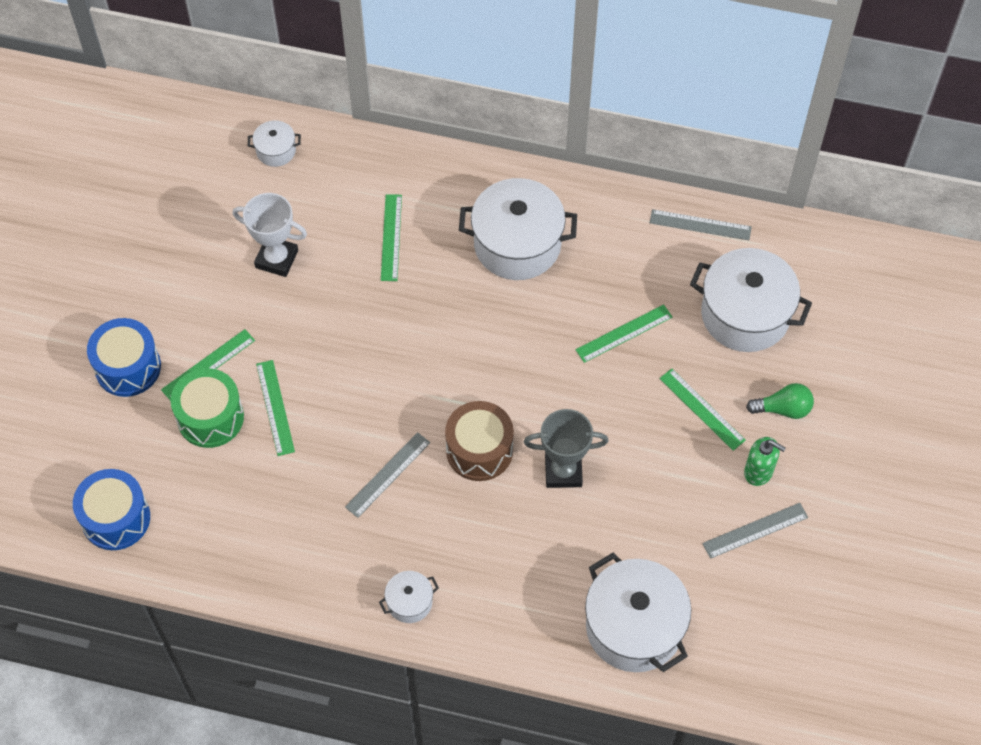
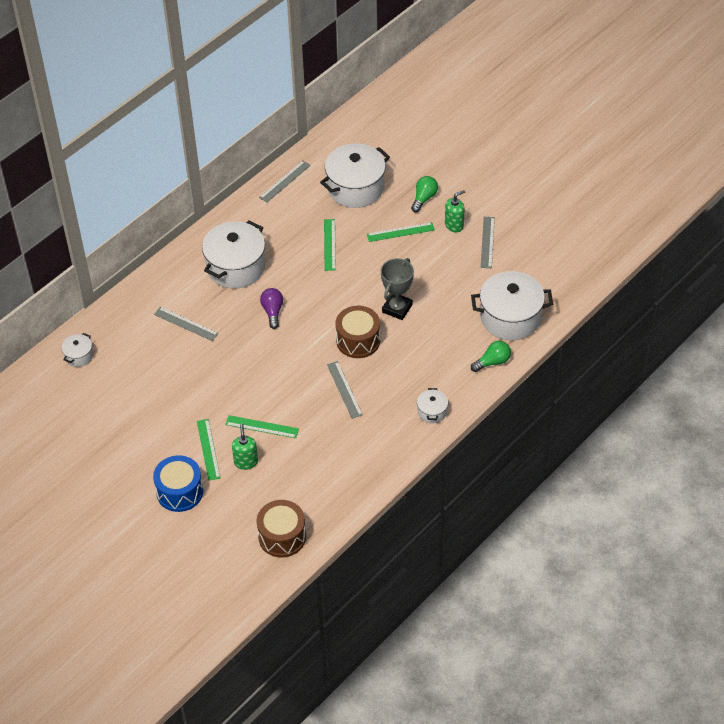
camera: 60 degrees left, 10 degrees down
blue drum [73,469,150,550] -> brown drum [256,500,306,557]
green drum [171,368,244,448] -> green soap dispenser [232,424,258,470]
white trophy [233,193,307,277] -> none
green ruler [381,194,402,281] -> grey ruler [154,307,219,341]
none -> purple light bulb [260,288,283,329]
none -> green light bulb [471,341,511,372]

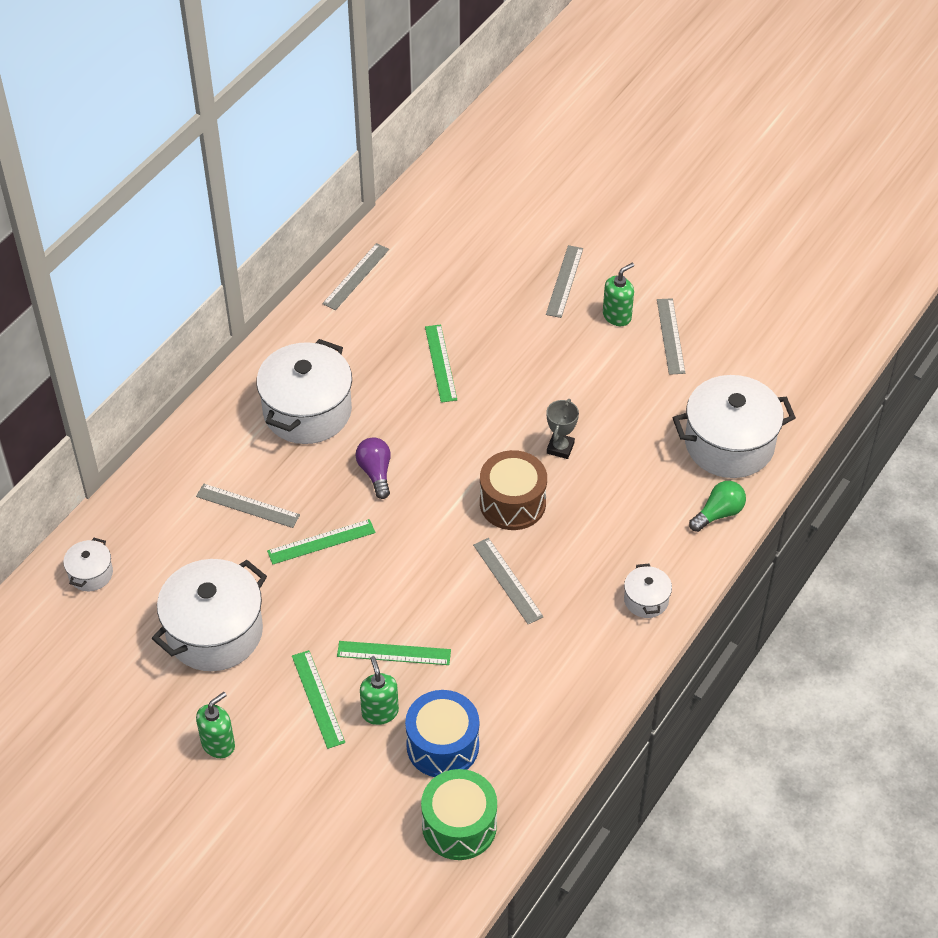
camera: 10 degrees left, 0 degrees up
blue drum [153,455,203,512] -> blue drum moved to [405,690,479,777]
brown drum [256,500,306,557] -> green drum [421,769,497,860]
white pot [320,144,390,208] -> white pot moved to [152,559,267,671]
green ruler [367,222,435,242] -> green ruler moved to [267,519,375,564]
grey trophy [381,258,414,320] -> grey trophy [547,399,579,459], size x0.65
green light bulb [411,176,438,212] -> grey ruler [546,245,583,318]
none -> green soap dispenser [196,692,235,758]

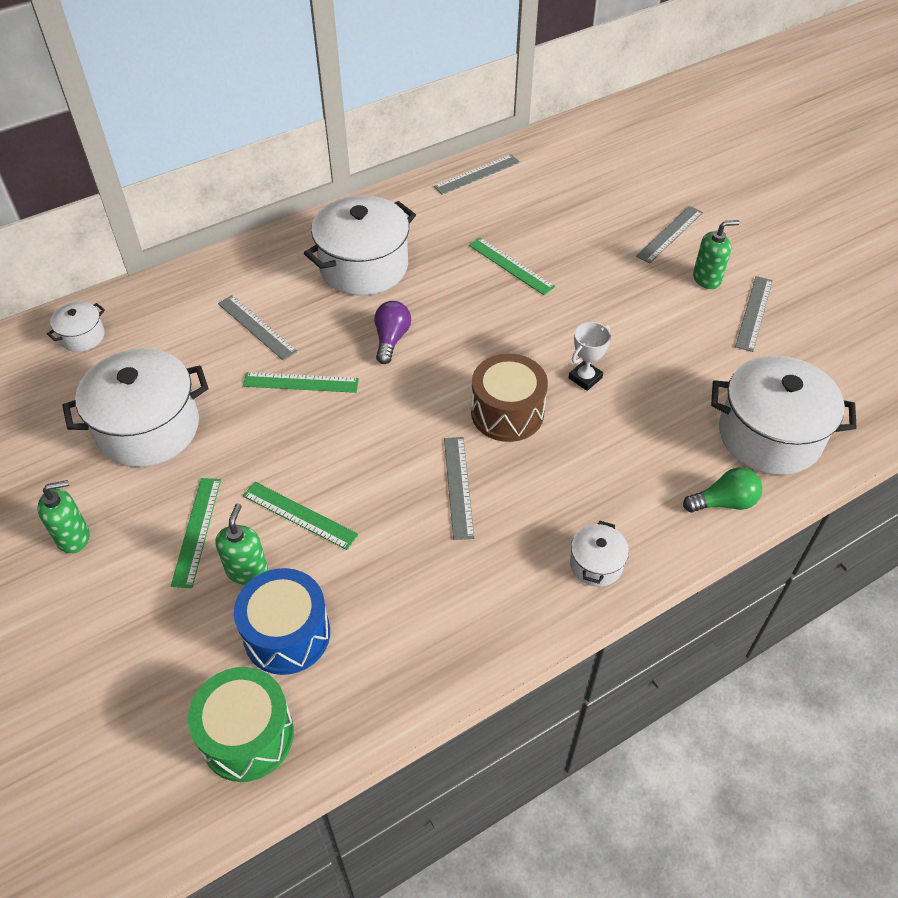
camera: 25 degrees right, 0 degrees up
green ruler [425,324,457,403] -> green ruler turned 60 degrees counterclockwise [469,237,555,295]
grey trophy [547,399,579,459] -> white trophy [568,322,611,391]

